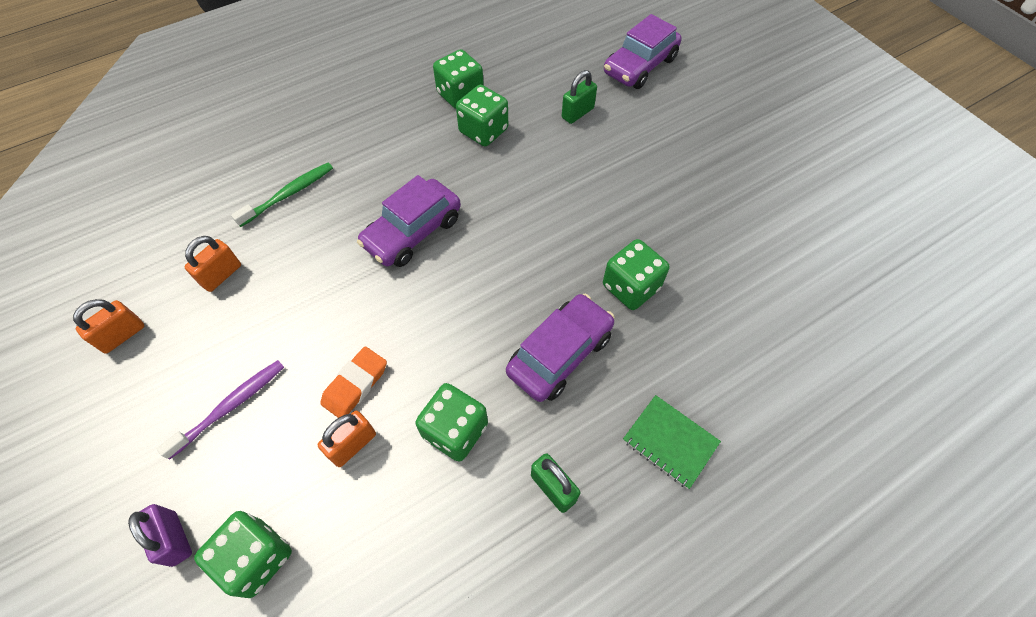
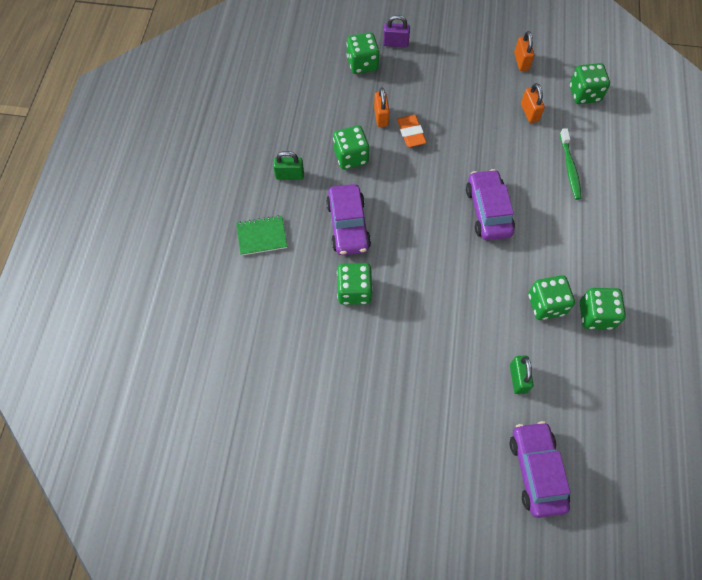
camera: 130 degrees right, 5 degrees up
purple toothbrush [157,360,284,460] -> none
none -> green dice [569,63,610,104]

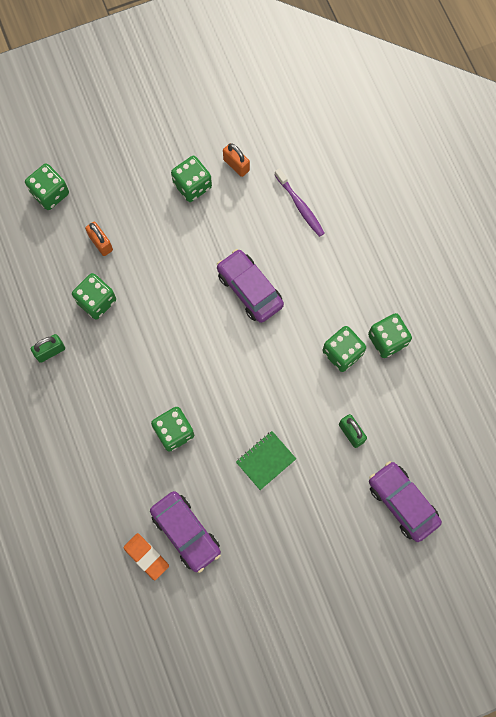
camera: 30 degrees left, 10 degrees up
green notebook [236,215,287,256] -> green notebook moved to [236,431,296,490]
purple car [326,184,371,255] -> purple car moved to [150,491,221,573]
purple padlock [383,15,410,47] -> none
orange eraser [397,115,427,147] -> orange eraser moved to [123,533,169,581]
orange padlock [514,31,534,71] -> none
green toothbrush [560,128,582,200] -> purple toothbrush [275,168,325,237]
green dice [569,63,610,104] -> green dice moved to [171,156,212,202]

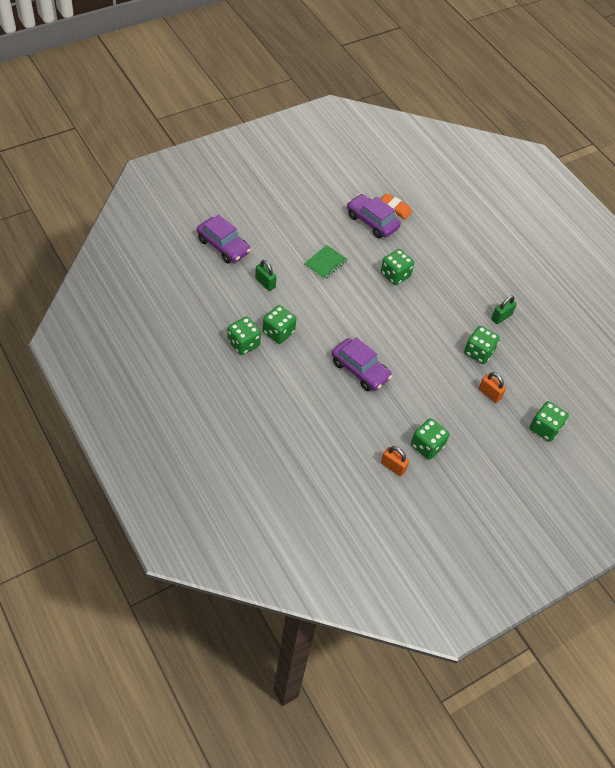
camera: 165 degrees right, 20 degrees down
purple toothbrush [275,168,325,237] -> none

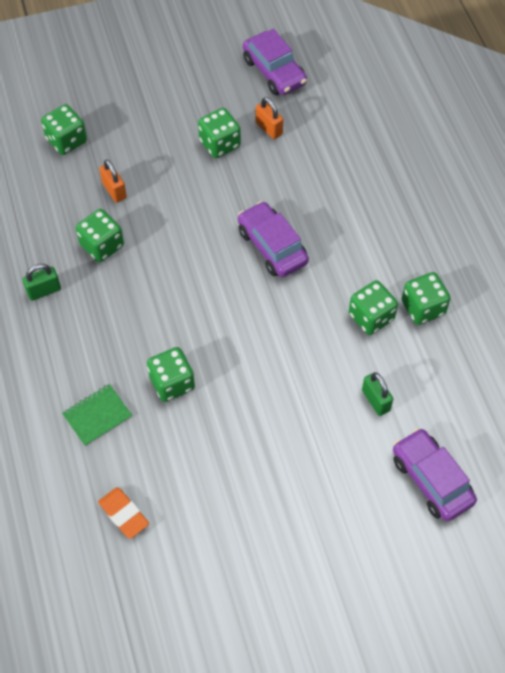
camera: 160 degrees left, 5 degrees up
green notebook [304,245,347,280] -> green notebook moved to [62,384,132,447]
purple car [347,194,401,238] -> purple car moved to [243,29,307,95]

